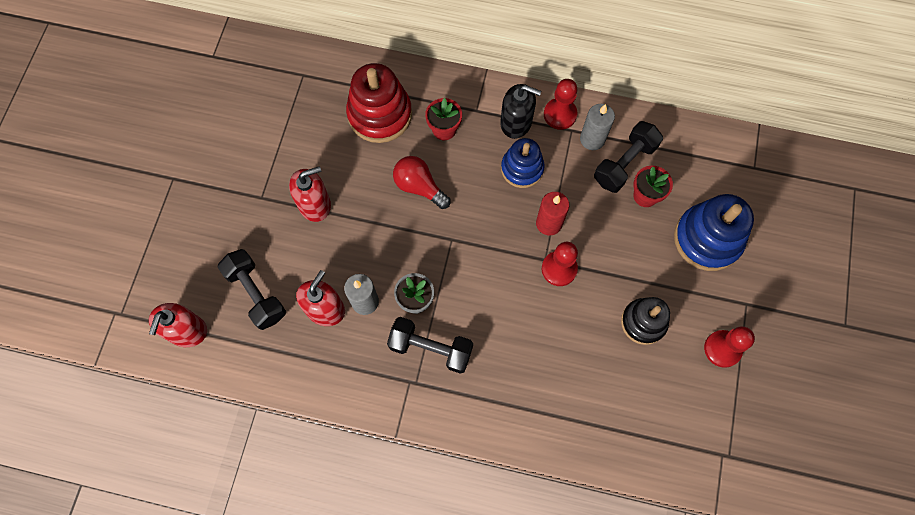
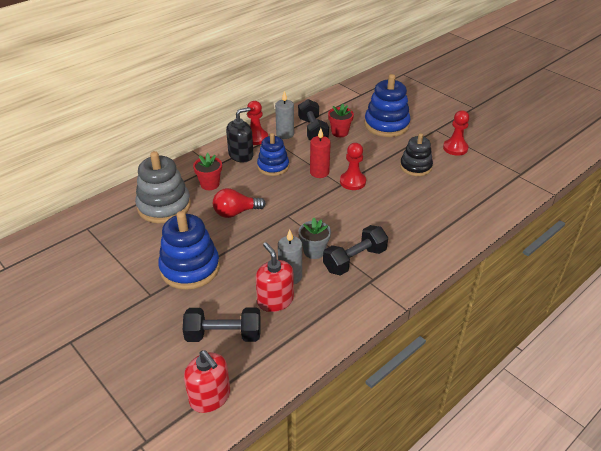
camera: 55 degrees left, 30 degrees down
red soap dispenser [289,166,331,222] -> blue stacking toy [158,211,220,290]
red stacking toy [346,63,412,143] -> grey stacking toy [135,151,191,223]

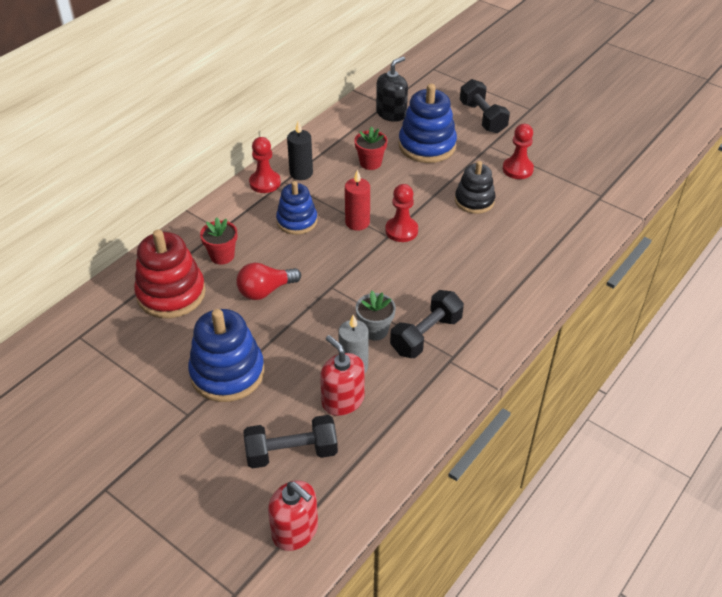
camera: 10 degrees left, 5 degrees up
grey stacking toy [135,151,191,223] -> red stacking toy [134,230,206,318]
black soap dispenser [226,107,254,163] -> black soap dispenser moved to [376,56,408,122]
grey candle [275,91,294,139] -> black candle [287,121,313,180]
black dumbbell [298,99,329,141] -> black dumbbell moved to [460,79,510,133]

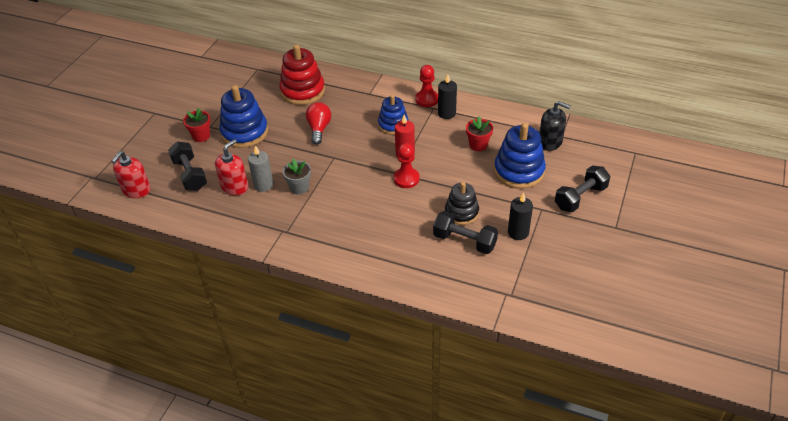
camera: 75 degrees right, 0 degrees up
red flower pot [200,218,237,264] -> red flower pot moved to [183,108,211,142]
red light bulb [236,263,301,300] -> red light bulb turned 45 degrees clockwise [306,102,331,145]
black dumbbell [390,290,464,358] -> black dumbbell moved to [433,211,498,254]
red pawn [503,124,534,179] -> black candle [508,192,533,240]

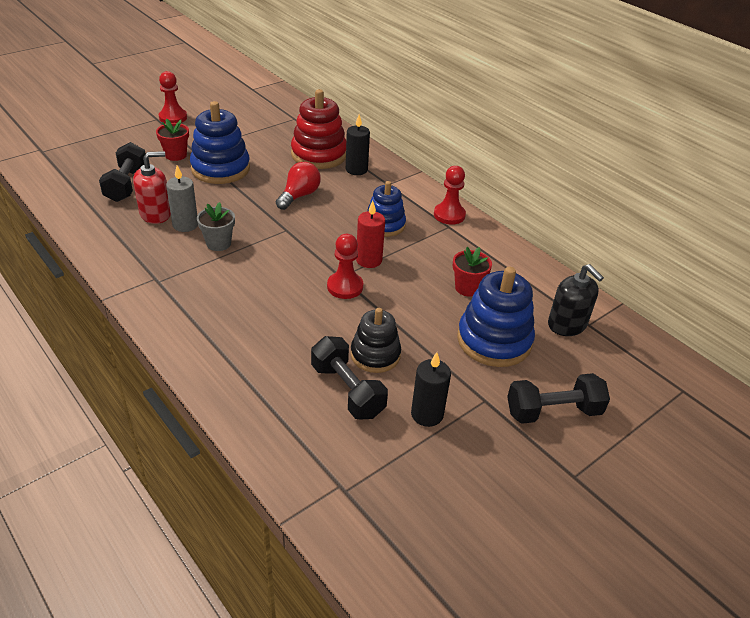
camera: 25 degrees right, 5 degrees down
red soap dispenser [111,151,151,198] -> none
black candle [438,74,457,119] -> black candle moved to [346,115,370,175]
none -> red pawn [159,71,187,124]

